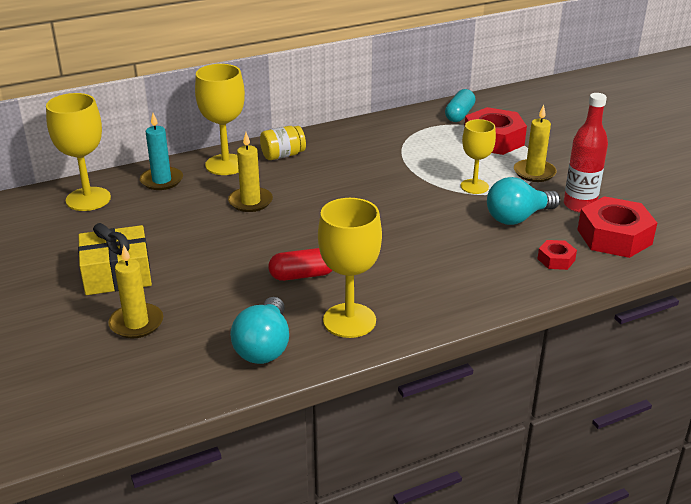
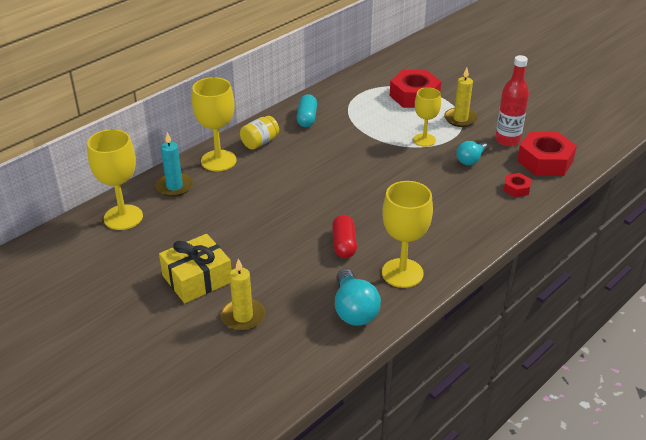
camera: 20 degrees left, 5 degrees up
yellow candle [228,132,273,212] -> none
red capsule [268,248,333,281] -> red capsule turned 60 degrees counterclockwise [332,215,357,258]
turquoise capsule [445,89,476,122] -> turquoise capsule moved to [296,94,317,127]
turquoise light bulb [487,177,560,225] -> turquoise light bulb [456,141,488,165], size x0.66

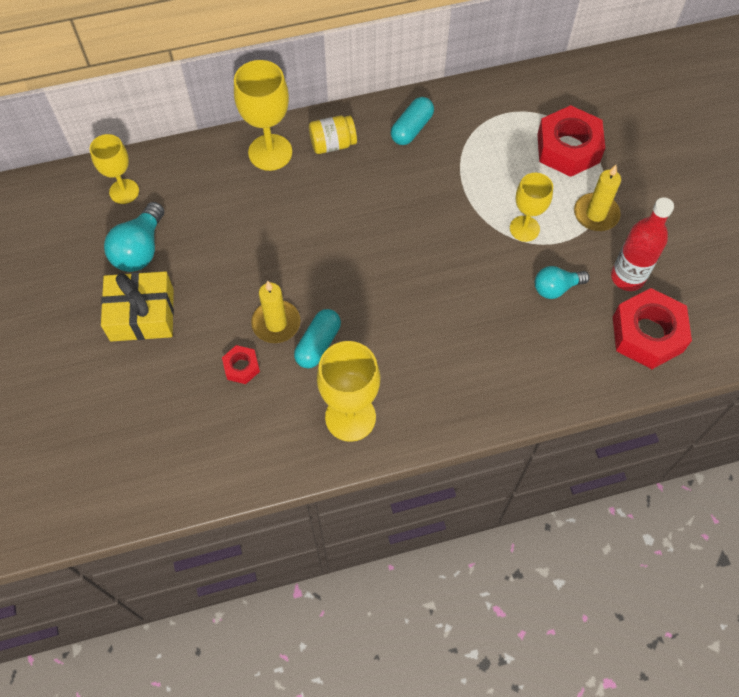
camera: 30 degrees right, 25 degrees up
yellow goblet [87,129,143,230] -> yellow goblet [90,134,139,204], size x0.66
turquoise candle [156,132,193,197] -> none
yellow candle [221,259,265,331] -> yellow candle moved to [251,281,300,343]
red capsule [332,215,357,258] -> turquoise capsule [294,309,341,368]
turquoise light bulb [335,269,381,326] -> turquoise light bulb moved to [104,202,164,272]
red nut [504,173,531,197] -> red nut moved to [222,345,260,384]

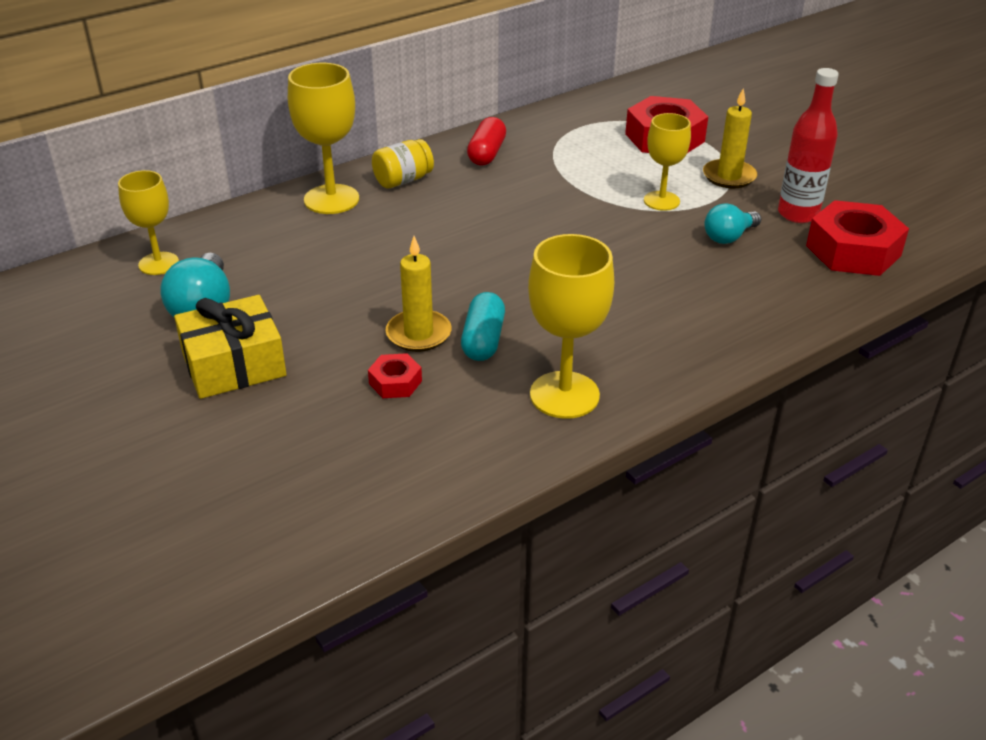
camera: 20 degrees left, 25 degrees down
turquoise capsule [391,97,434,145] -> red capsule [467,117,506,165]

